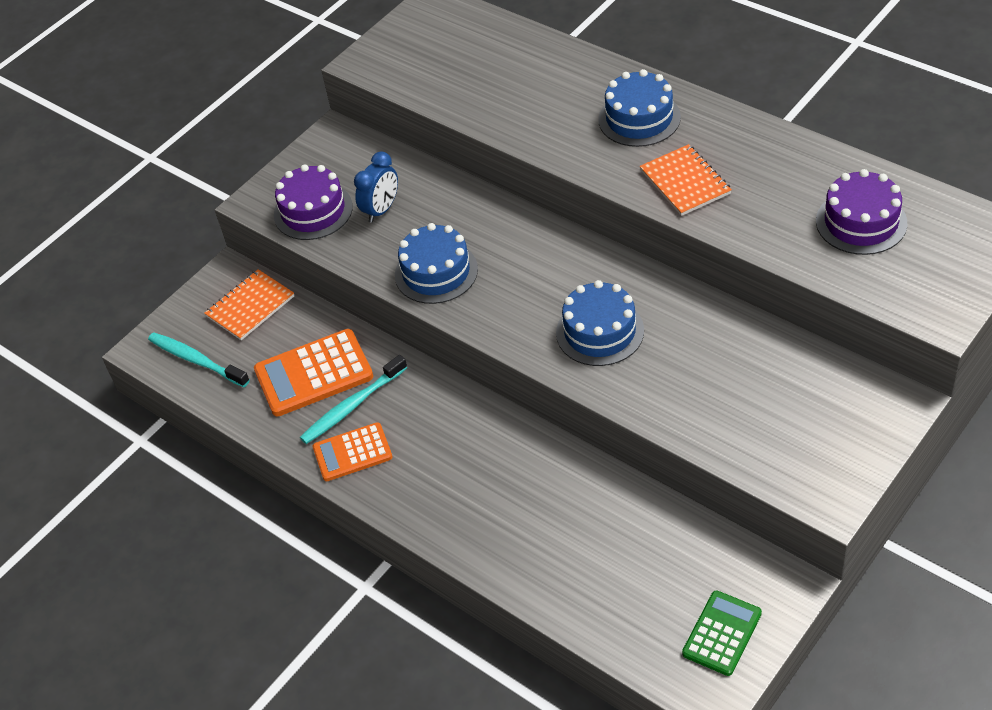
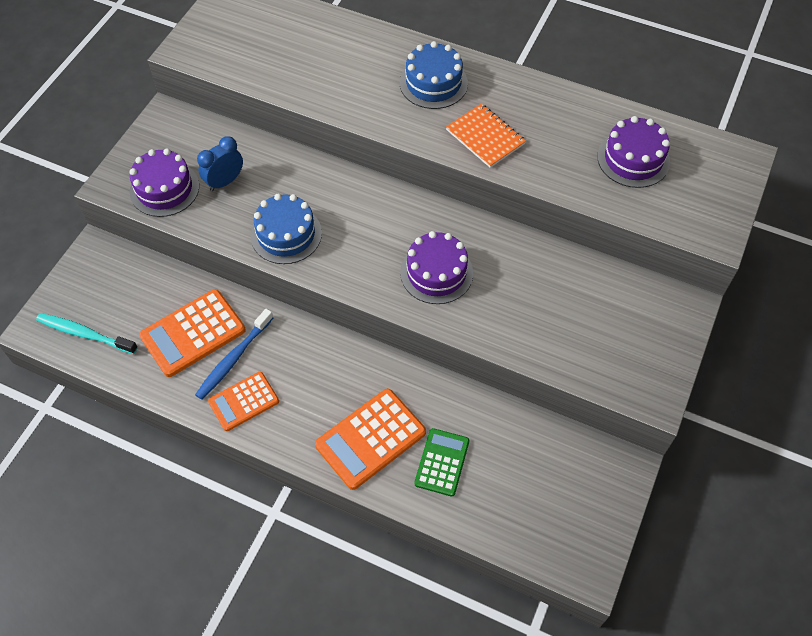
camera: 20 degrees left, 10 degrees up
orange notebook [204,269,294,340] -> none
turquoise toothbrush [300,355,407,444] -> blue toothbrush [195,309,273,400]
blue clock [354,152,398,222] -> blue clock turned 150 degrees counterclockwise [197,136,243,191]
blue cake [556,280,644,366] -> purple cake [400,231,473,304]
green calculator [682,590,762,676] -> green calculator moved to [414,428,469,496]
none -> orange calculator [315,389,426,490]

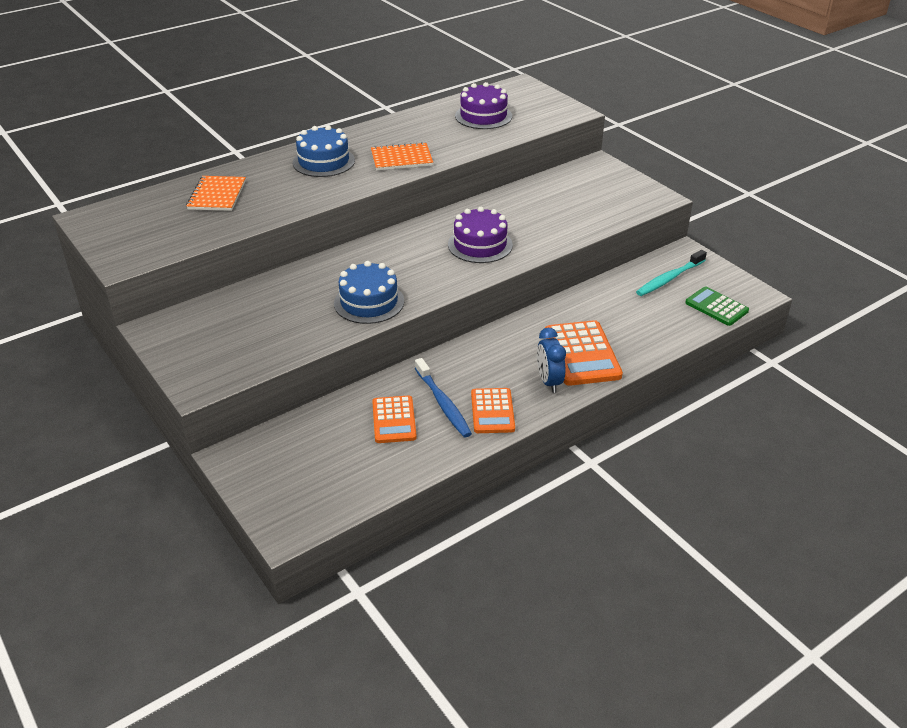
camera: 60 degrees left, 20 degrees down
turquoise toothbrush [36,313,138,354] -> turquoise toothbrush moved to [636,250,707,296]
purple cake [129,149,199,217] -> none
orange calculator [139,289,246,377] -> orange calculator [372,395,417,443], size x0.65
blue clock [197,136,243,191] -> blue clock moved to [537,328,566,393]
green calculator [414,428,469,496] -> green calculator moved to [685,287,749,326]
none -> orange notebook [186,176,246,211]

